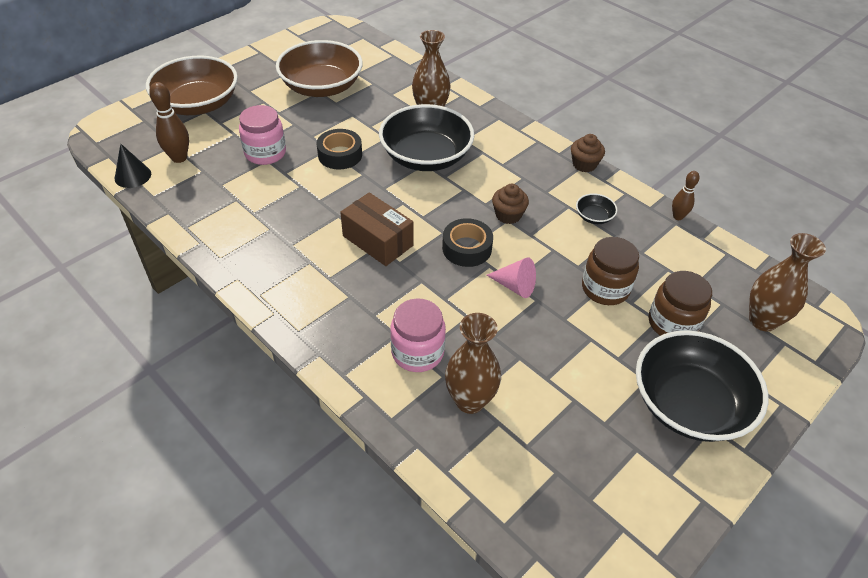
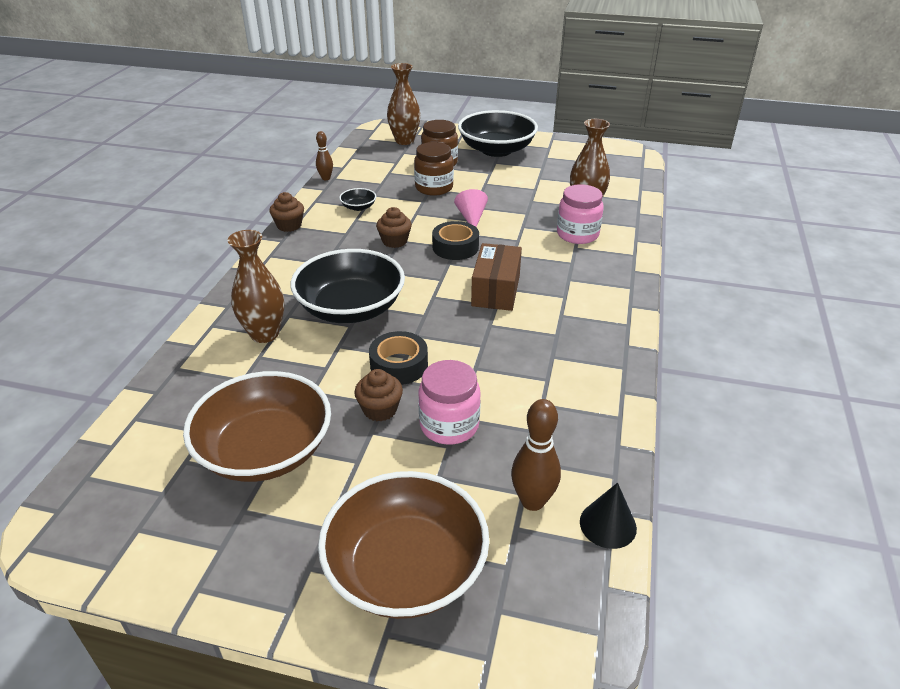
camera: 120 degrees left, 10 degrees down
none -> brown cupcake [354,369,403,421]

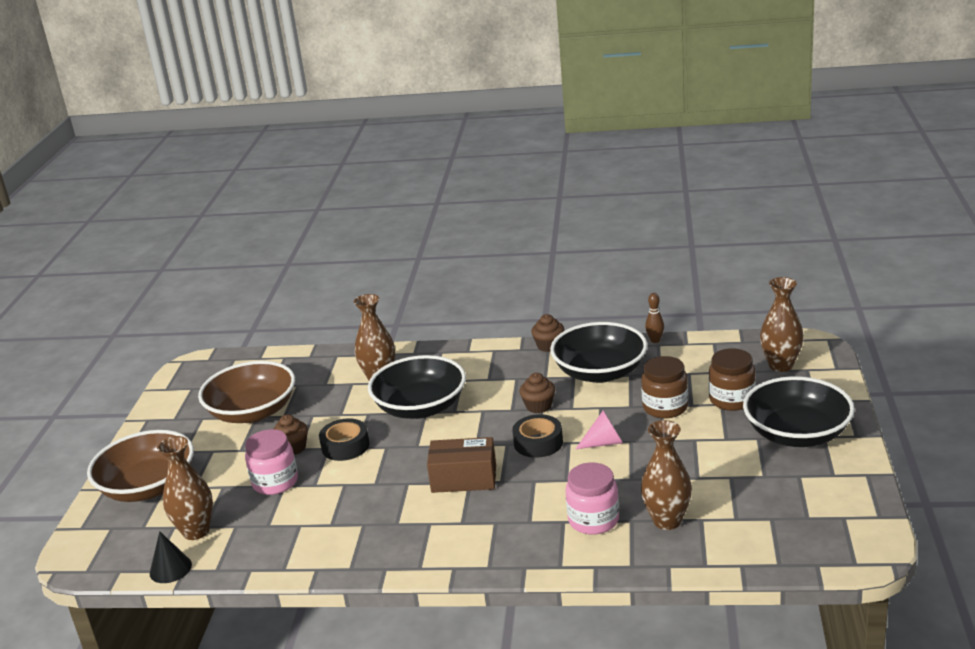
camera: 85 degrees right, 10 degrees down
black bowl [339,188,376,211] -> black bowl [550,322,648,383], size x2.45
brown bowling pin [511,399,561,511] -> brown vase [157,436,213,540]

